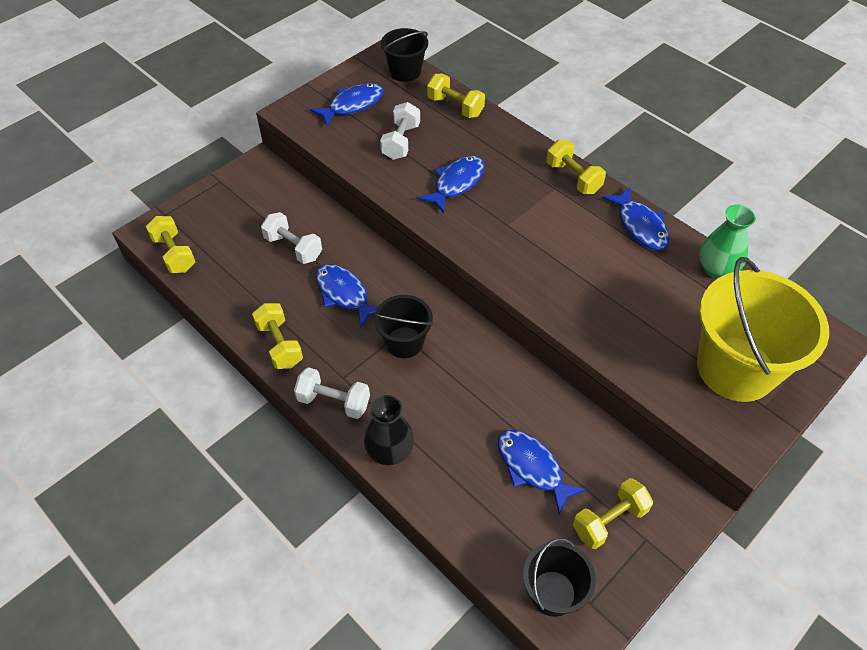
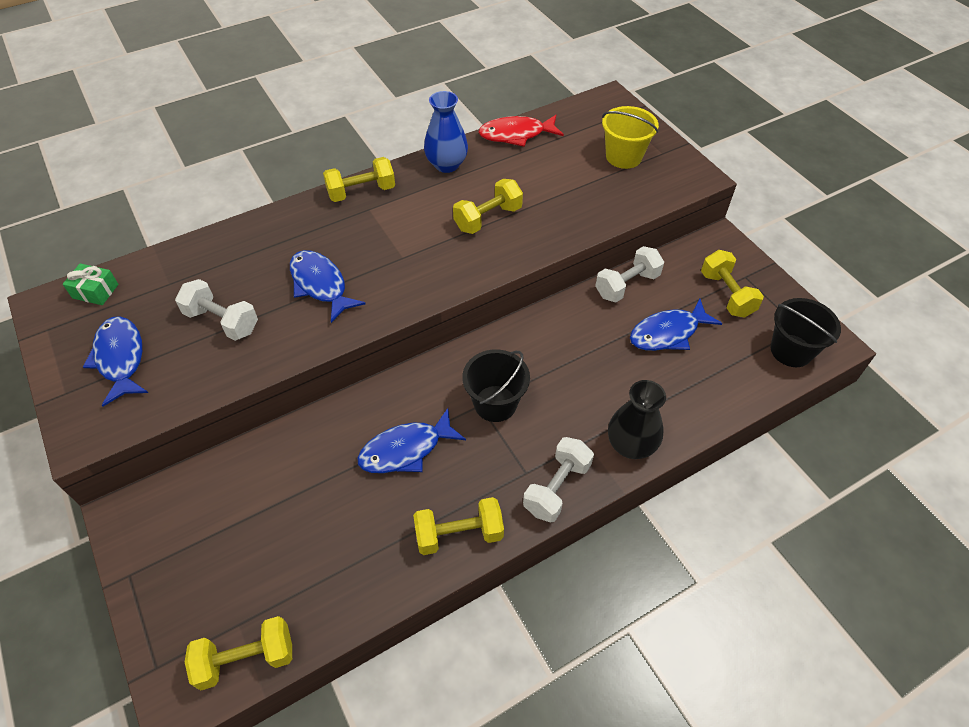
camera: 75 degrees left, 0 degrees up
white dumbbell [261,212,322,264] -> white dumbbell moved to [595,246,664,302]
black bucket [381,28,428,82] -> green gift [63,263,119,305]
yellow dumbbell [427,74,485,118] -> yellow dumbbell moved to [453,179,523,234]
blue fish [602,187,670,250] -> blue vase [424,91,468,173]
yellow bucket [697,257,829,402] -> yellow bucket [602,106,659,169], size x0.54
green vase [699,204,756,279] -> red fish [478,115,564,147]

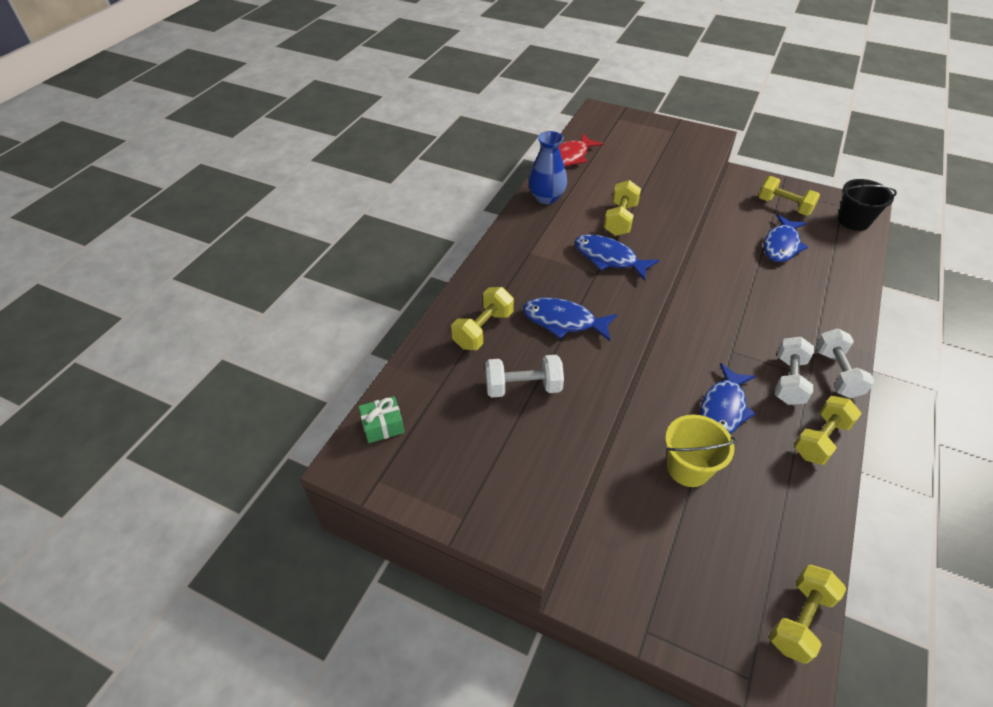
camera: 35 degrees left, 5 degrees down
blue fish [83,316,148,406] -> blue fish moved to [574,234,659,281]
yellow dumbbell [323,157,395,202] -> yellow dumbbell moved to [451,287,514,350]
black bucket [462,349,530,422] -> none
white dumbbell [595,246,664,302] -> white dumbbell moved to [775,337,814,405]
yellow bucket [602,106,659,169] -> yellow bucket moved to [665,415,737,487]
black vase [608,380,666,459] -> none

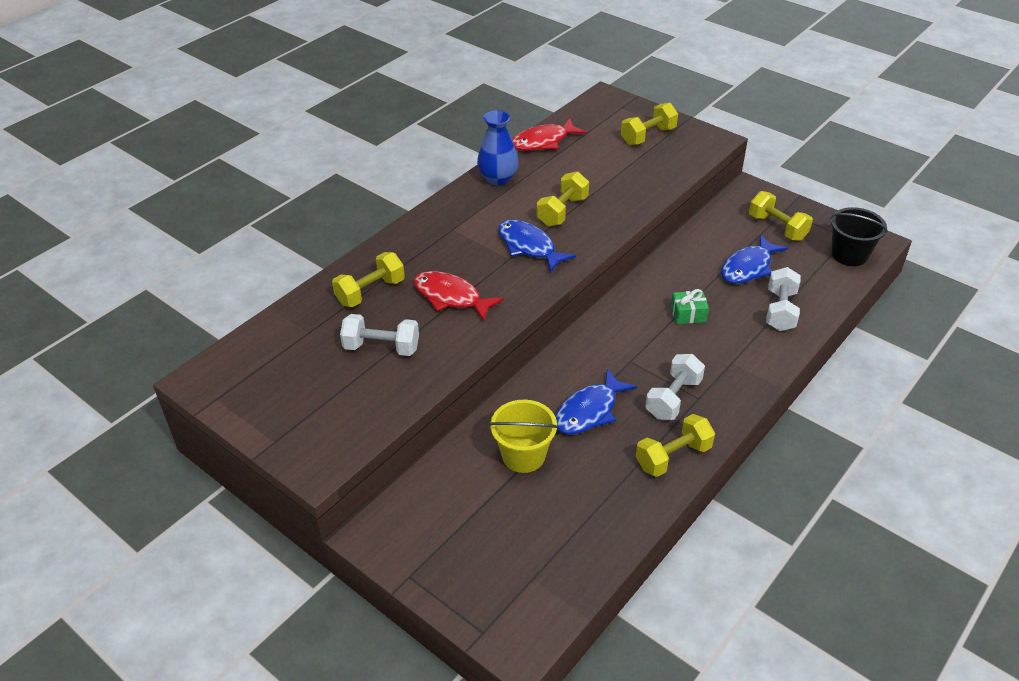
camera: 15 degrees right, 5 degrees down
green gift [358,396,405,443] -> green gift moved to [671,289,709,324]
blue fish [523,298,617,341] -> red fish [414,271,504,321]
yellow dumbbell [769,565,846,664] -> yellow dumbbell moved to [621,103,678,145]
white dumbbell [815,329,875,399] -> white dumbbell moved to [766,267,801,331]

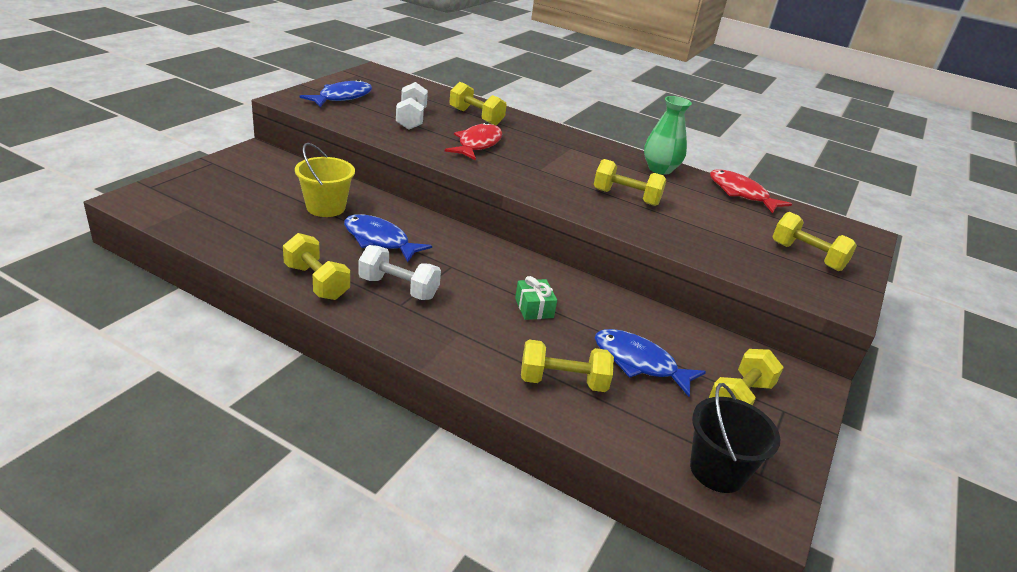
camera: 75 degrees right, 10 degrees down
blue vase [477,110,519,186] -> green vase [644,96,692,175]
blue fish [498,220,576,273] -> blue fish moved to [300,80,372,107]
white dumbbell [766,267,801,331] -> yellow dumbbell [521,339,614,392]

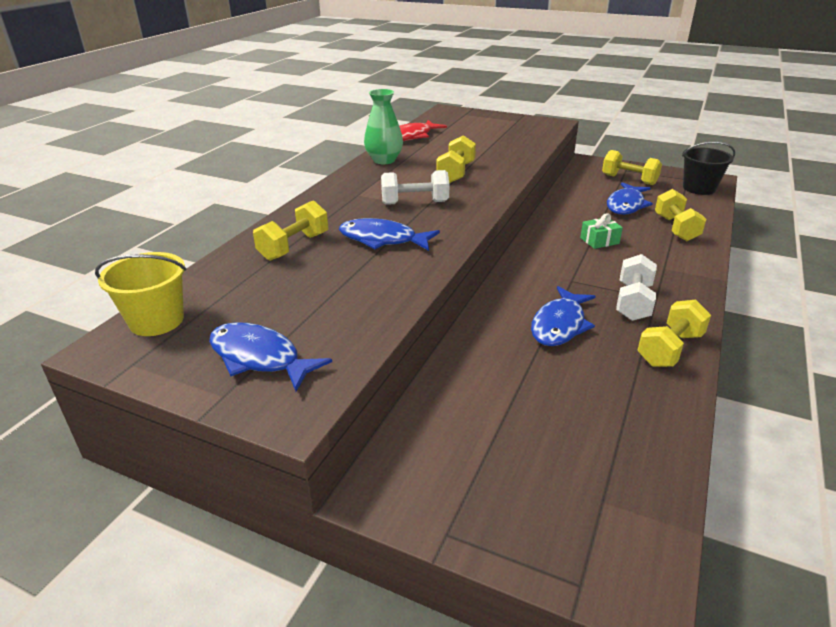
camera: 90 degrees left, 0 degrees up
yellow bucket [295,143,355,217] -> yellow bucket moved to [95,252,186,336]
white dumbbell [396,82,428,130] -> white dumbbell moved to [381,170,449,205]
red fish [445,122,502,160] -> blue fish [339,218,440,251]
yellow dumbbell [772,212,857,271] -> none

